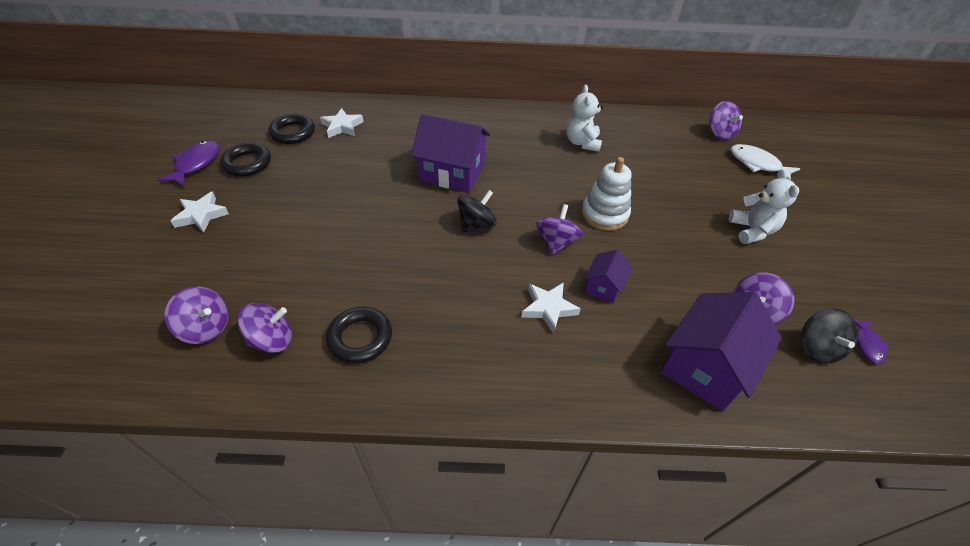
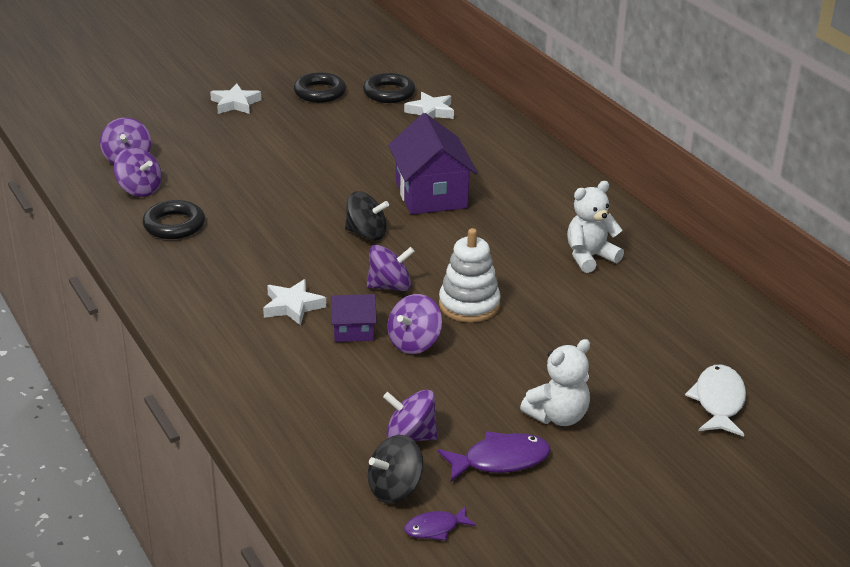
camera: 60 degrees right, 15 degrees down
purple fish [157,140,219,187] -> purple fish moved to [438,431,551,482]
purple house [660,292,782,412] -> none
purple spinning top [710,101,743,140] -> purple spinning top moved to [388,294,442,354]

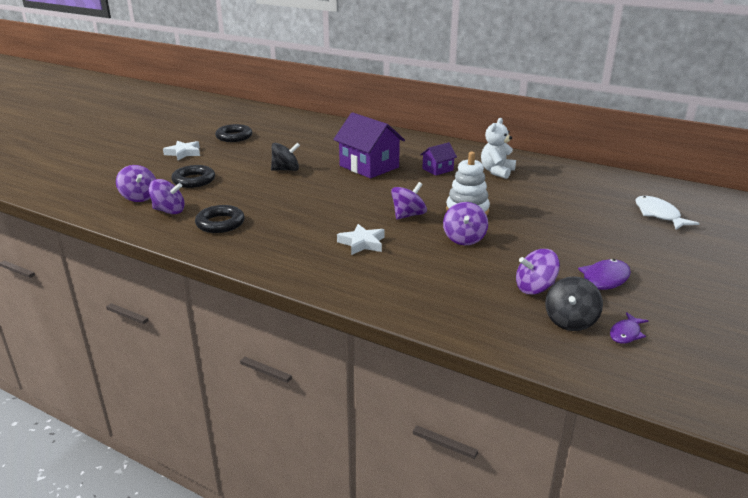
camera: 30 degrees left, 5 degrees down
purple house [331,294,377,342] -> purple house moved to [420,142,457,176]
black spinning top [345,191,389,241] -> black spinning top moved to [271,143,300,171]
black ring [363,73,415,103] -> black ring moved to [171,165,215,188]
white star [404,92,454,119] -> none
white teddy bear [520,339,590,426] -> none

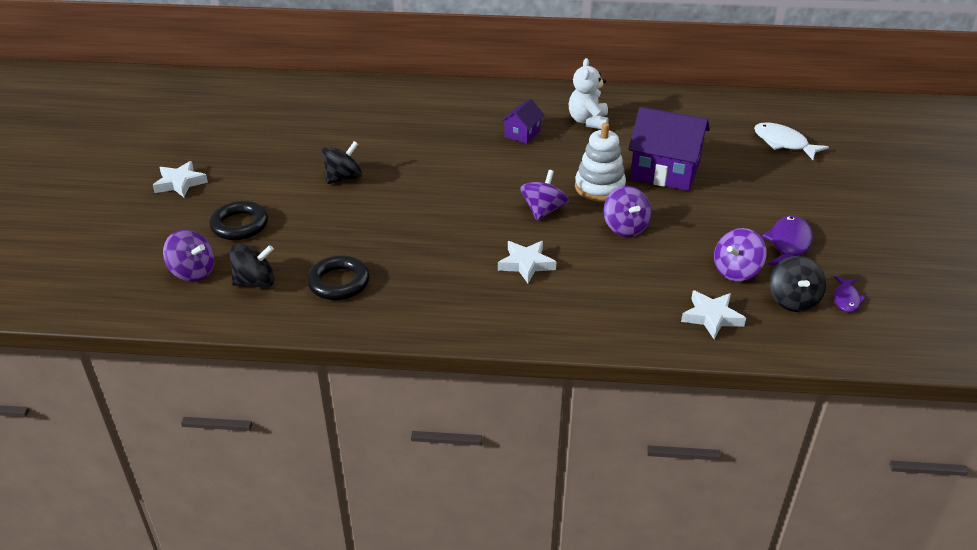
camera: 25 degrees left, 10 degrees up
purple spinning top [149,179,185,214] -> black spinning top [230,244,275,288]
black ring [215,124,252,142] -> none
purple house [333,112,405,178] -> purple house moved to [628,107,710,191]
none -> white star [681,290,746,339]

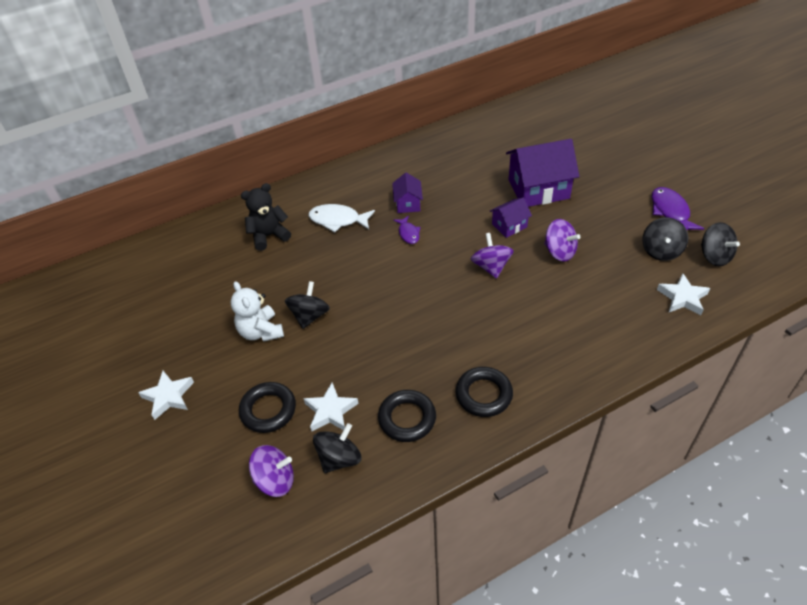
camera: 30 degrees left, 10 degrees up
white star [498,241,556,283] -> white star moved to [303,382,358,431]
white teddy bear [569,58,608,129] -> white teddy bear moved to [231,281,284,342]
white stacking toy [575,123,626,202] -> purple house [490,197,532,238]
purple spinning top [714,228,767,281] -> black spinning top [642,217,688,261]
white fish [754,123,829,160] -> white fish moved to [309,204,375,232]
purple fish [834,276,866,312] -> purple fish moved to [393,216,421,244]
none -> black teddy bear [241,183,291,251]
none -> black ring [456,367,513,417]

